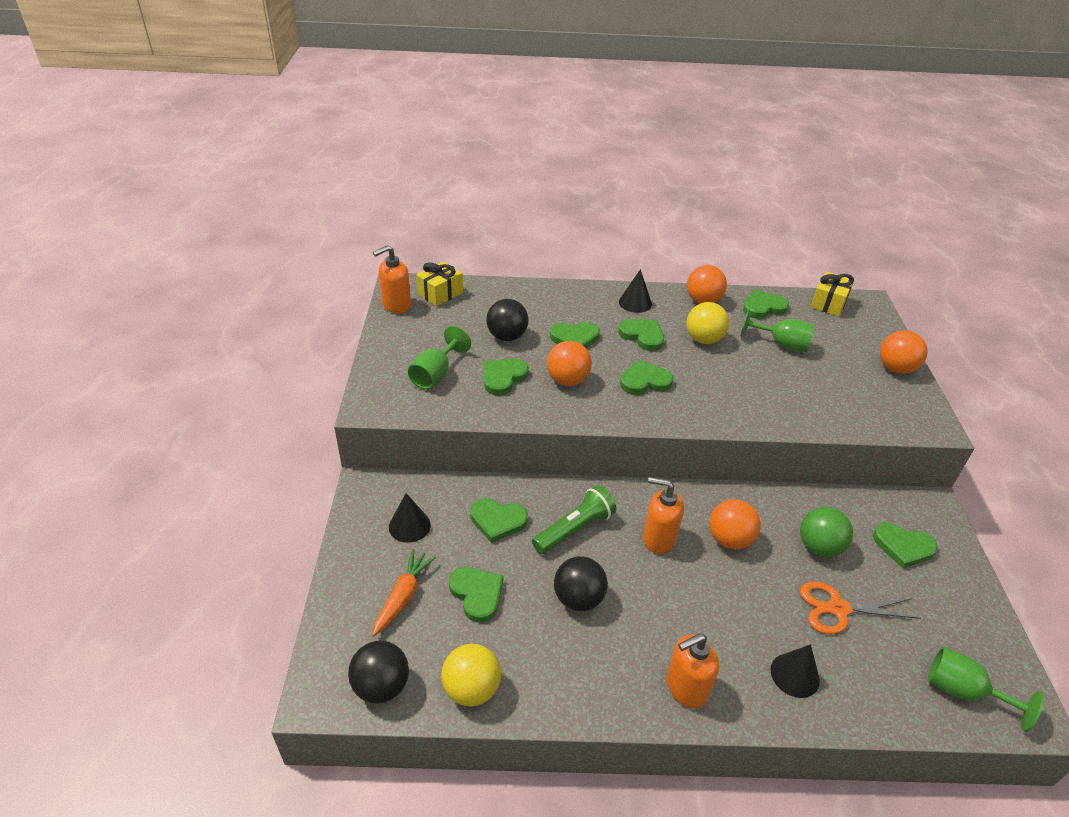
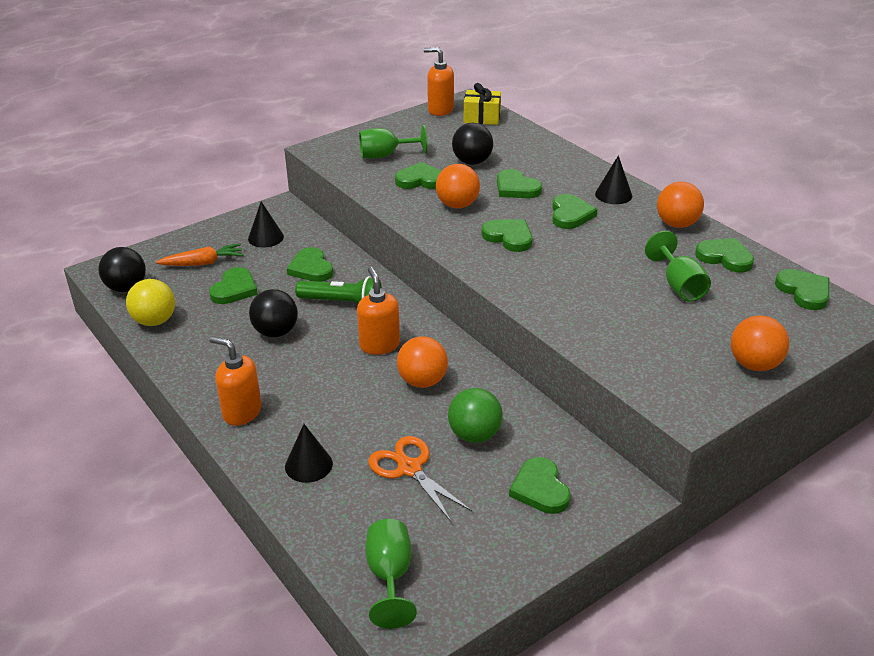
camera: 55 degrees right, 5 degrees down
yellow ball [686,302,729,344] -> none
yellow gift [811,272,854,316] -> green heart [775,269,829,310]

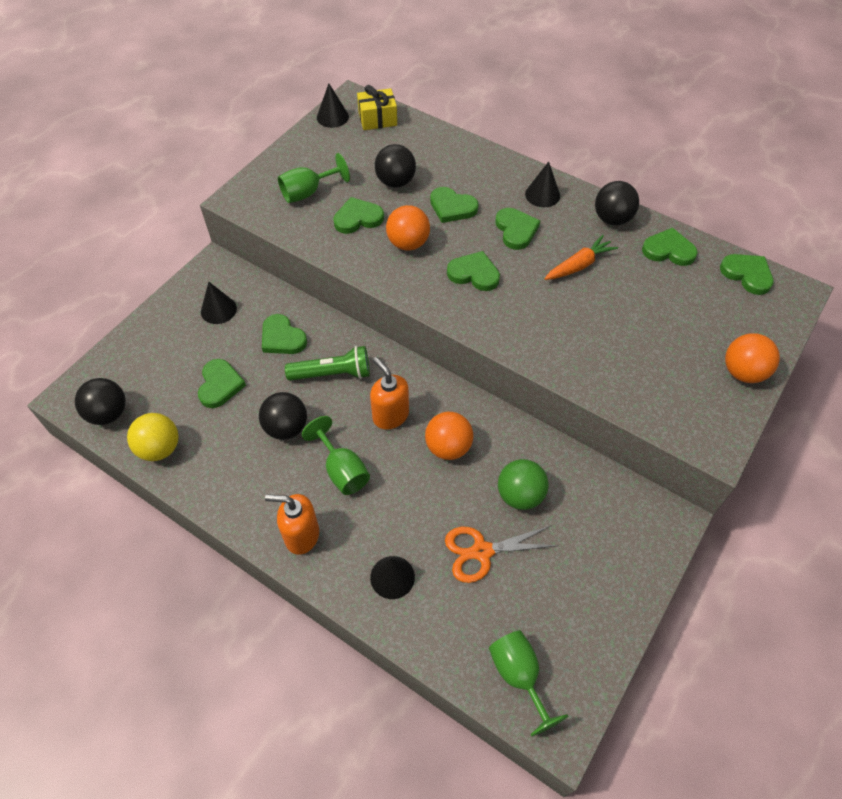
camera: 20 degrees left, 20 degrees up
orange carrot [156,244,244,266] -> orange carrot moved to [544,235,618,280]
orange scissors [368,436,472,523] -> orange scissors turned 45 degrees counterclockwise [445,525,559,583]
orange soap dispenser [424,47,454,116] -> black cone [317,83,349,128]
green heart [509,457,571,514] -> none
green goblet [645,231,711,302] -> green goblet moved to [302,416,370,495]
orange ball [657,182,704,228] -> black ball [595,181,639,225]

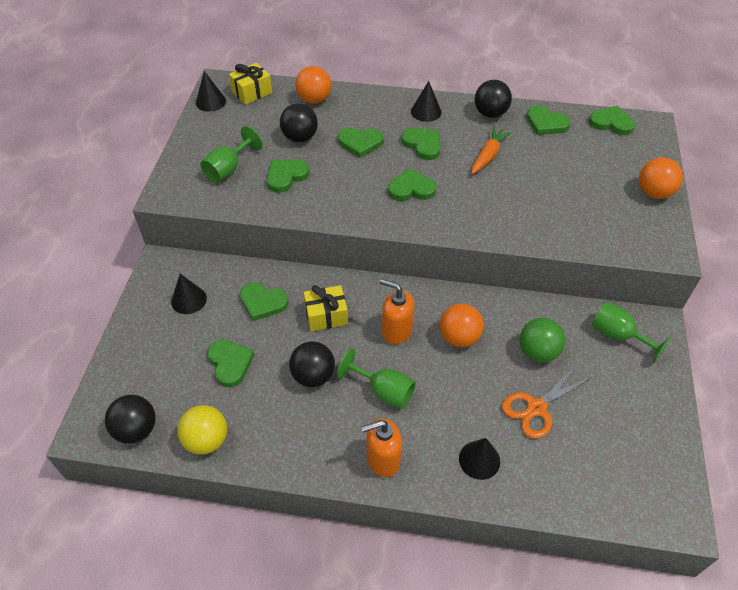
camera: 25 degrees left, 5 degrees down
green flashlight [285,346,370,381] -> yellow gift [303,285,348,331]
orange ball [386,205,430,251] -> orange ball moved to [295,66,331,104]
green goblet [489,630,569,737] -> green goblet moved to [592,302,671,364]
green heart [642,228,698,266] -> green heart turned 135 degrees counterclockwise [527,106,571,135]

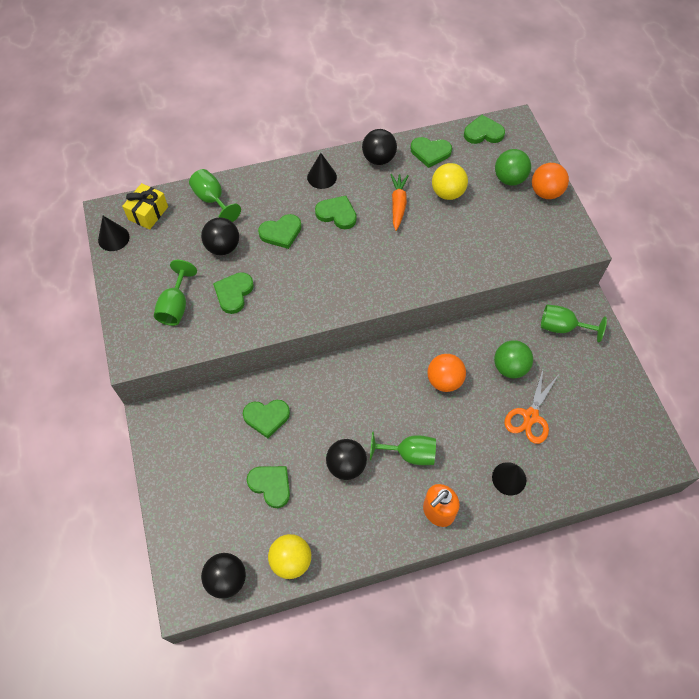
camera: 25 degrees left, 10 degrees up
black cone [171,274,207,314] -> none
orange ball [295,66,331,104] -> green goblet [189,169,241,222]
yellow gift [303,285,348,331] -> none
orange soap dispenser [380,279,414,344] -> none
green heart [388,168,437,201] -> none
none -> yellow ball [432,163,468,200]
none -> green ball [495,149,531,186]

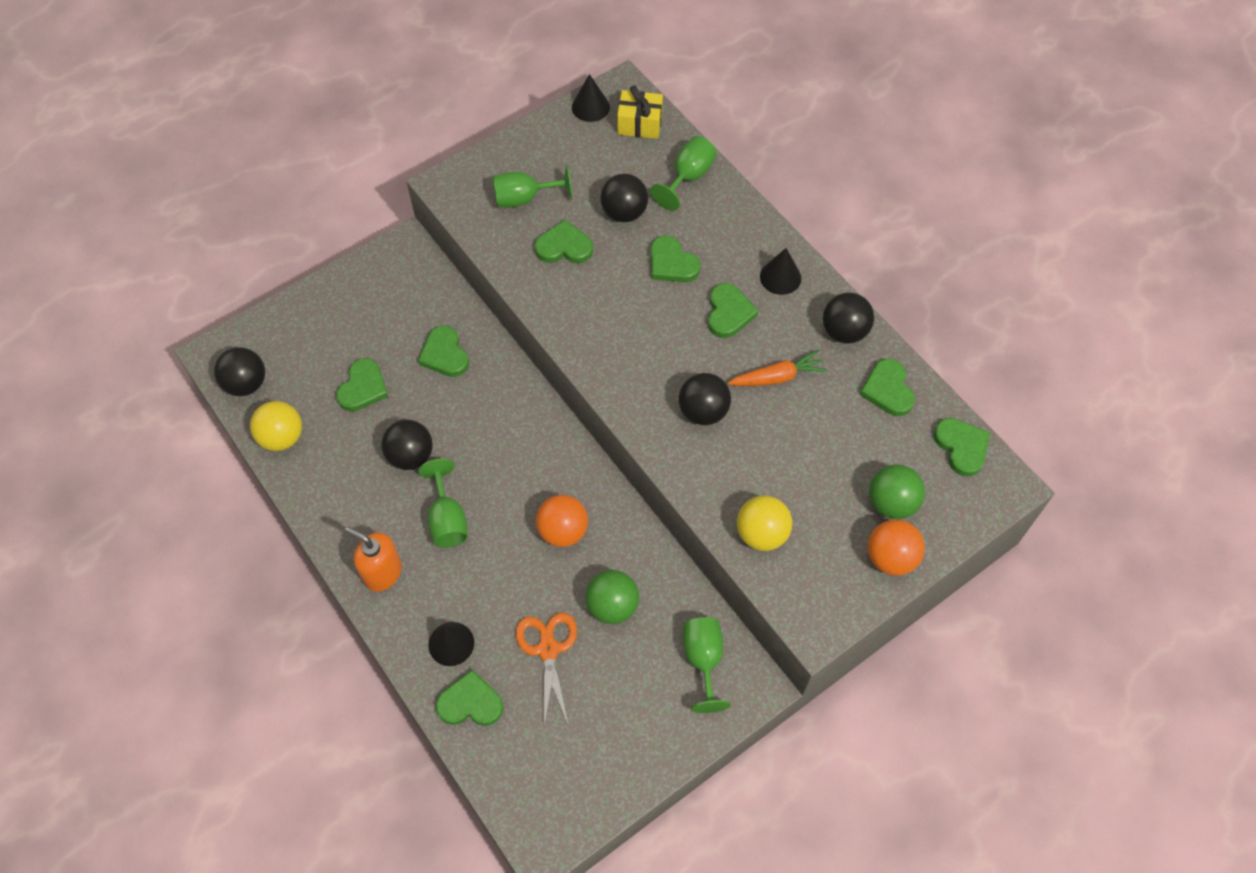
camera: 70 degrees right, 0 degrees up
yellow ball [432,163,468,200] -> yellow ball moved to [737,496,792,551]
orange scissors [504,370,559,444] -> orange scissors turned 75 degrees clockwise [516,613,577,727]
none -> green heart [436,669,503,726]
none -> black ball [679,373,731,425]

